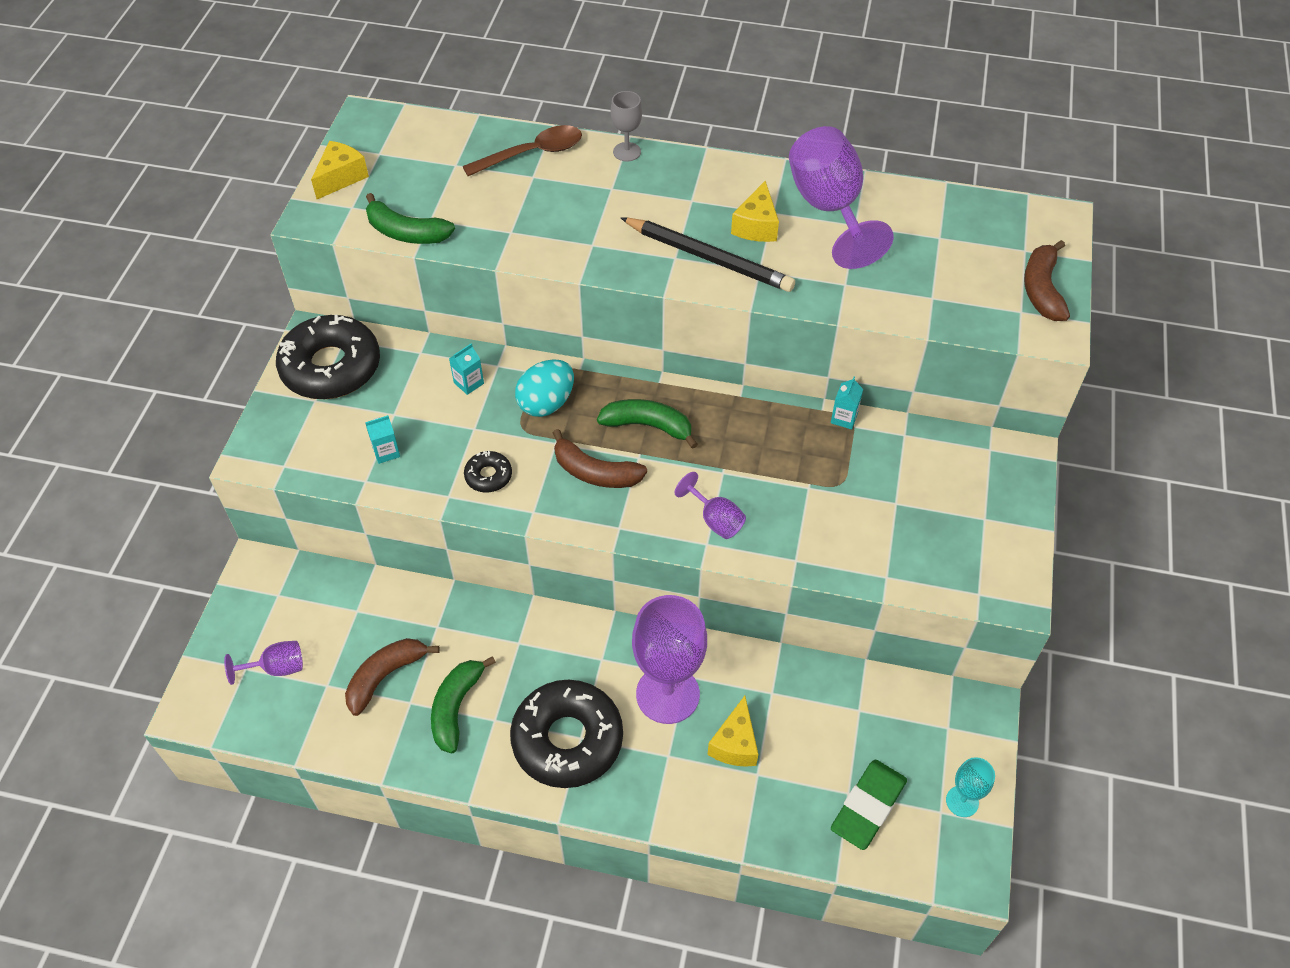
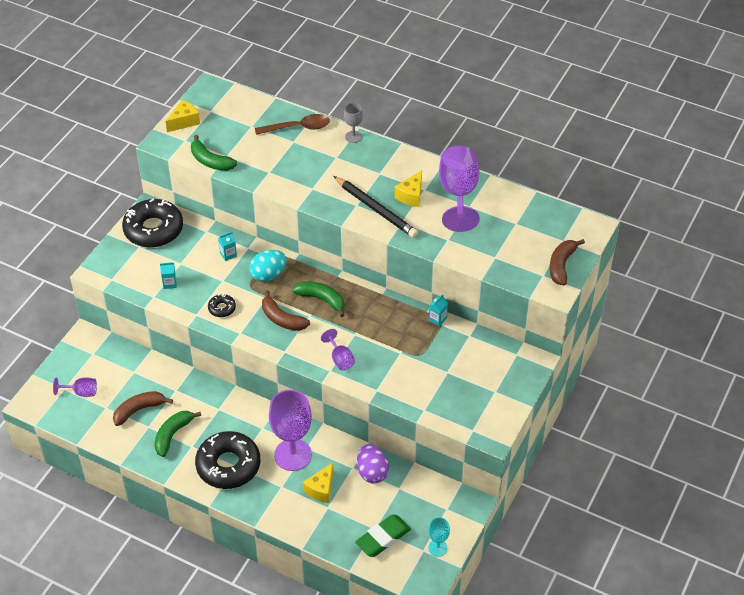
camera: 15 degrees right, 5 degrees down
none -> purple egg [357,444,389,484]

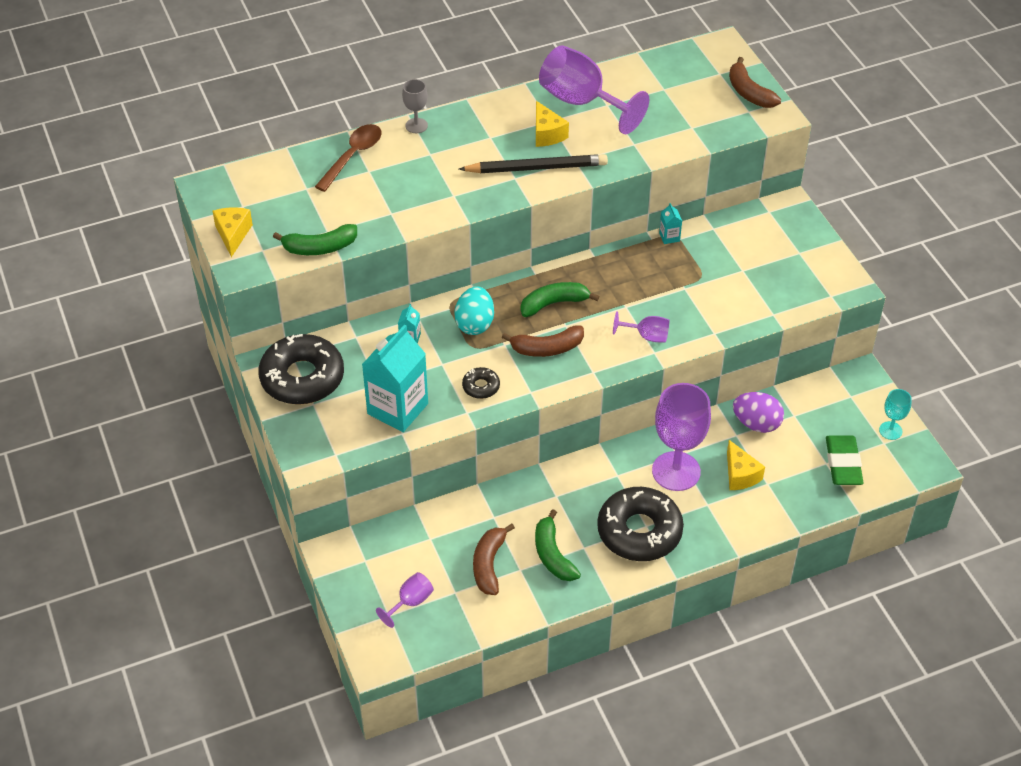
camera: 50 degrees left, 0 degrees up
turquoise carton [160,262,177,289] -> turquoise carton [362,324,428,432], size x2.42

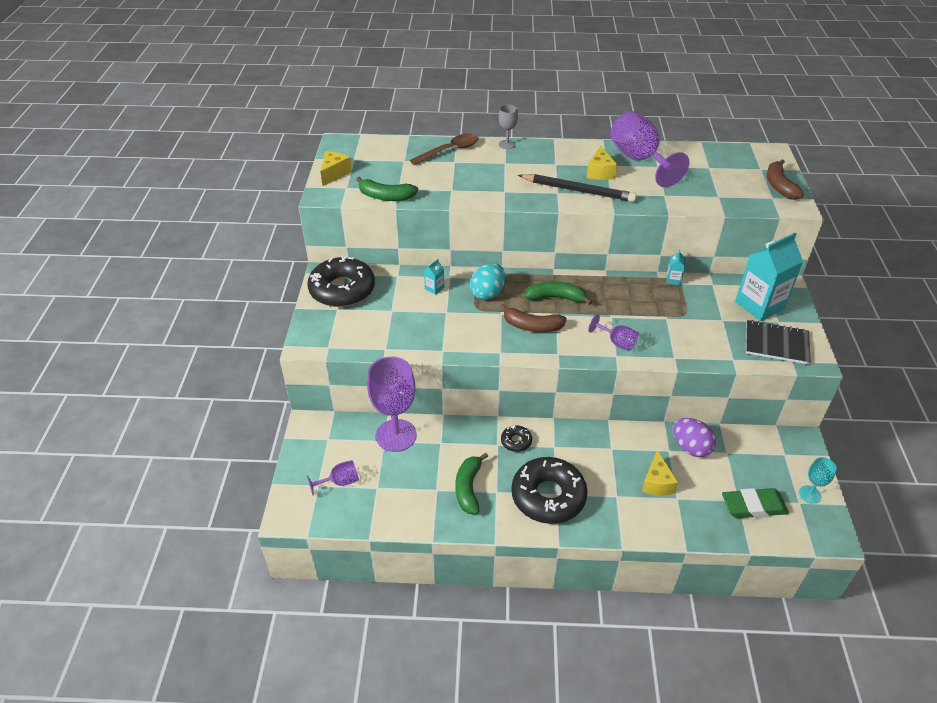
camera: 25 degrees right, 5 degrees down
turquoise carton [362,324,428,432] -> turquoise carton moved to [735,233,803,321]
black donut [462,367,500,399] -> black donut moved to [501,425,532,452]
brown banana [473,524,515,595] -> none
purple goblet [652,383,711,491] -> purple goblet moved to [367,356,417,452]
green eraser [826,436,864,485] -> green eraser turned 60 degrees clockwise [722,488,789,518]
none -> black notebook [746,320,811,364]

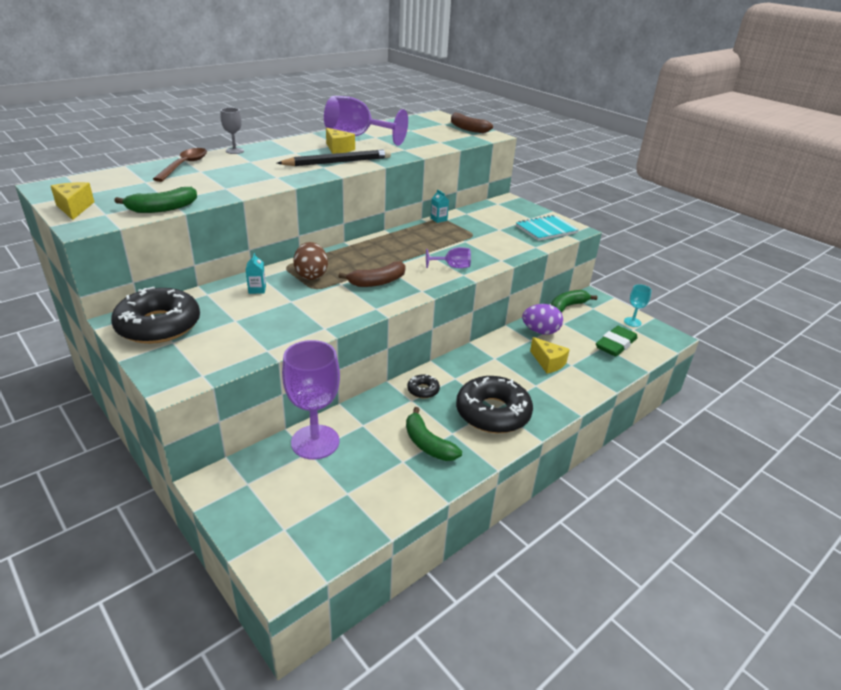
camera: 45 degrees left, 10 degrees down
purple goblet [306,460,359,495] -> none
turquoise egg [470,263,505,300] -> brown egg [293,242,328,280]
green banana [525,282,592,305] -> green banana moved to [551,290,598,313]
turquoise carton [735,233,803,321] -> none
black notebook [746,320,811,364] -> turquoise notebook [516,215,579,241]

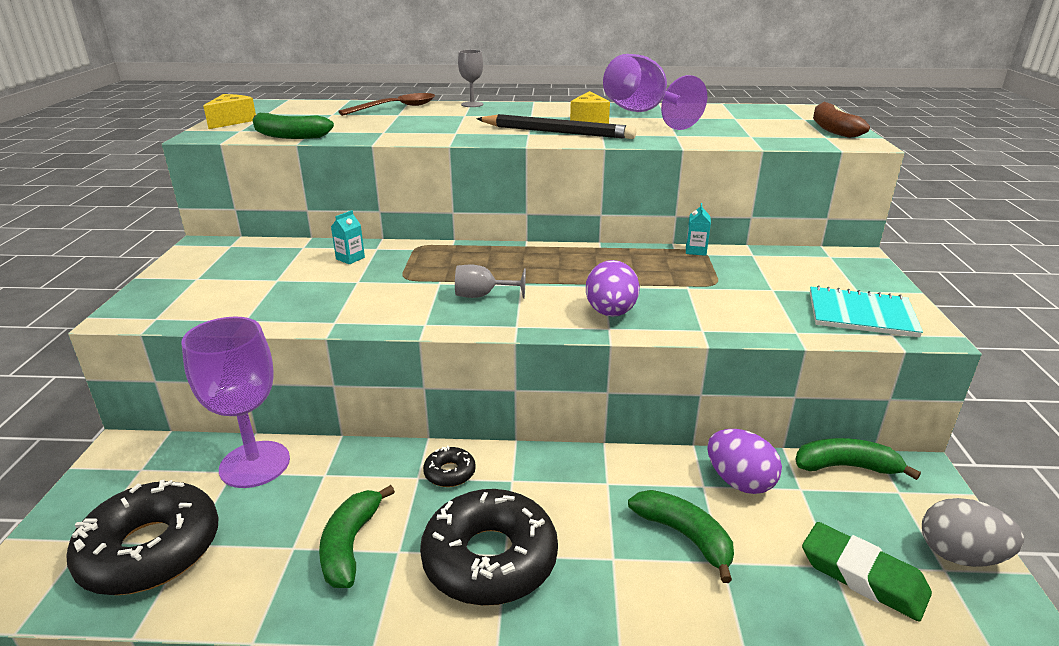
camera: 45 degrees right, 5 degrees down
black donut [111,287,200,344] -> black donut moved to [67,480,219,595]
brown egg [293,242,328,280] -> none
brown banana [338,261,406,287] -> grey goblet [455,265,526,299]
purple goblet [426,247,471,268] -> purple egg [586,260,640,317]
yellow cheese [530,337,570,374] -> green banana [628,490,734,583]
green eraser [596,326,638,357] -> green eraser turned 45 degrees clockwise [802,522,932,622]
turquoise goblet [624,284,652,327] -> grey egg [922,498,1024,567]

